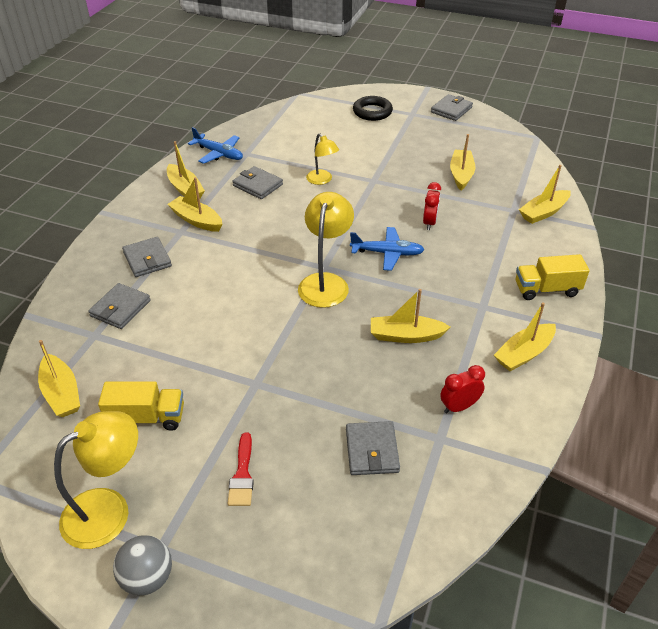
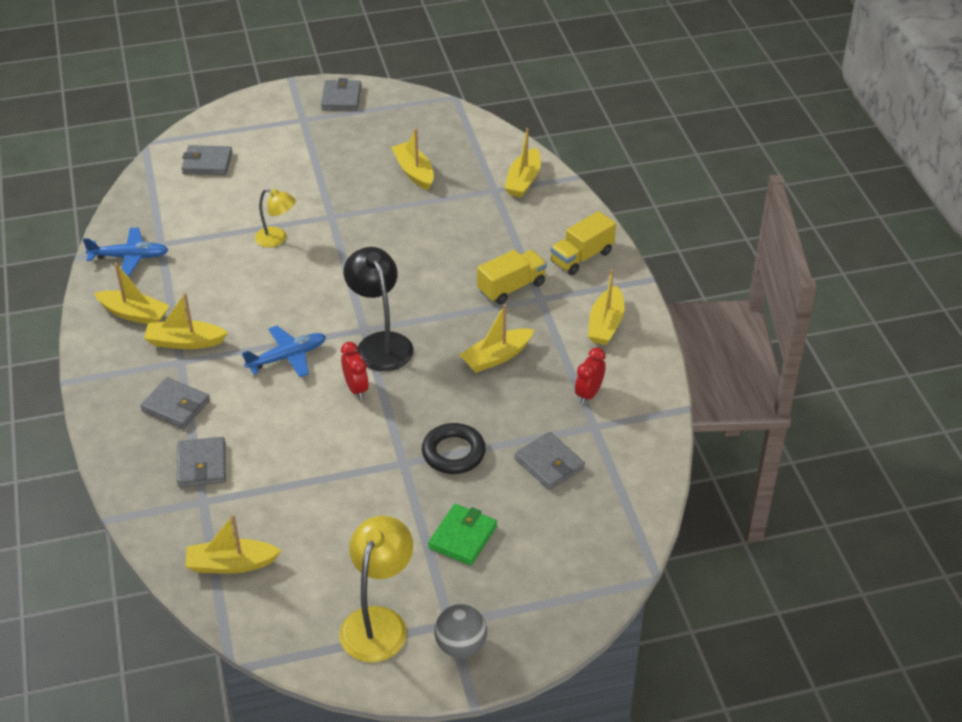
camera: 35 degrees left, 0 degrees up
yellow boat [38,340,80,417] -> yellow boat turned 150 degrees clockwise [185,514,282,574]
yellow truck [98,381,184,431] -> yellow truck moved to [477,250,547,305]
red brush [228,432,254,506] -> green wallet [428,504,497,566]
grey wallet [232,166,283,199] -> grey wallet moved to [181,145,232,175]
yellow lamp [298,192,354,308] -> black lamp [344,247,414,371]
blue plane [350,227,425,271] -> blue plane moved to [242,326,326,378]
black ring [353,96,393,121] -> black ring moved to [422,423,486,474]
red clock [423,182,441,230] -> red clock moved to [341,342,369,400]

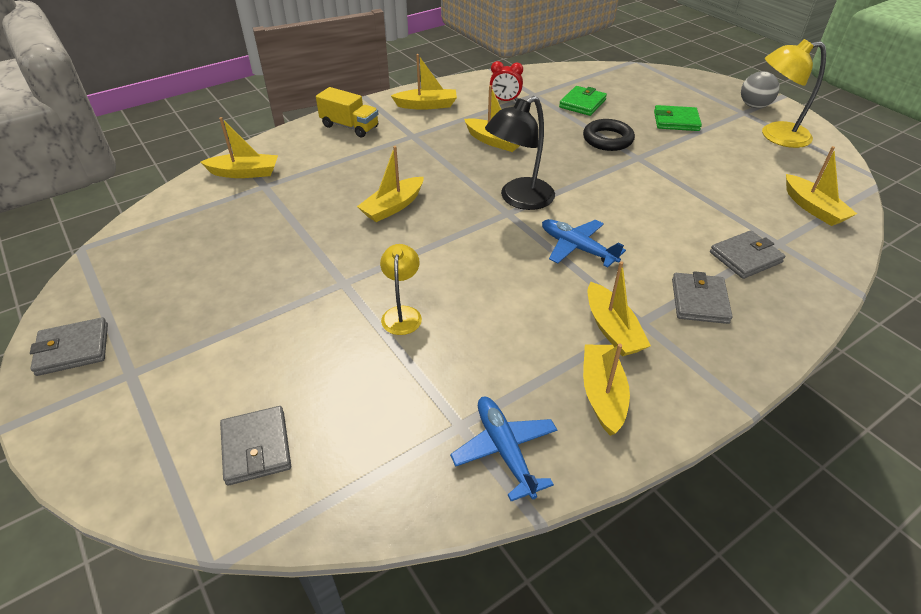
camera: 110 degrees left, 0 degrees up
red clock [341,342,369,400] -> none
yellow boat [391,128,434,191] -> yellow boat moved to [357,146,424,222]
yellow truck [477,250,547,305] -> none
grey wallet [515,432,585,490] -> green wallet [559,86,607,116]

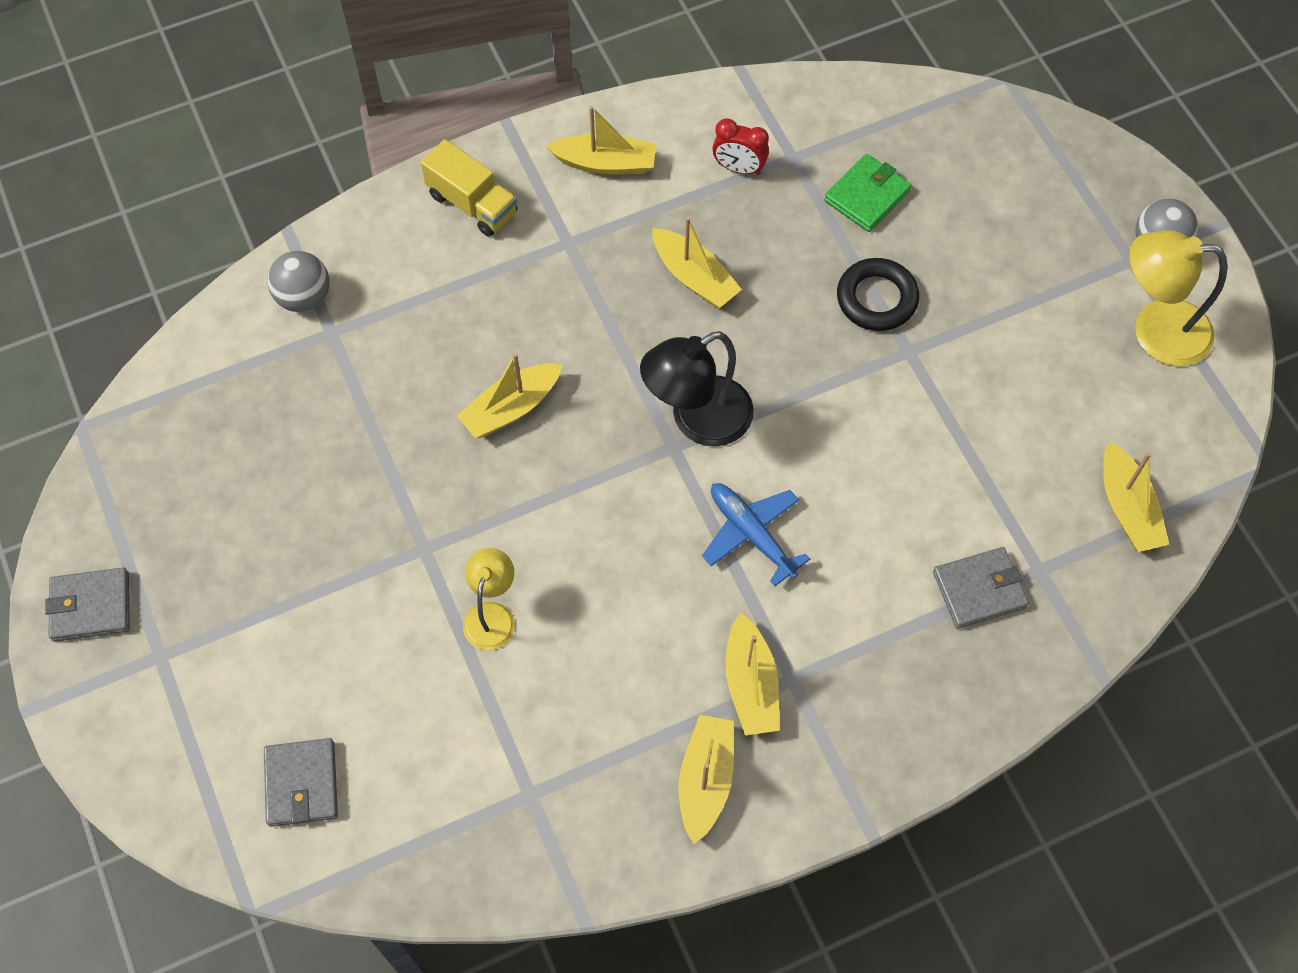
camera: 10 degrees right, 20 degrees up
yellow boat [200,117,278,178] -> grey ball [267,251,330,312]
blue plane [450,397,557,501] -> none
green wallet [654,105,702,131] -> none
grey wallet [672,271,733,324] -> none

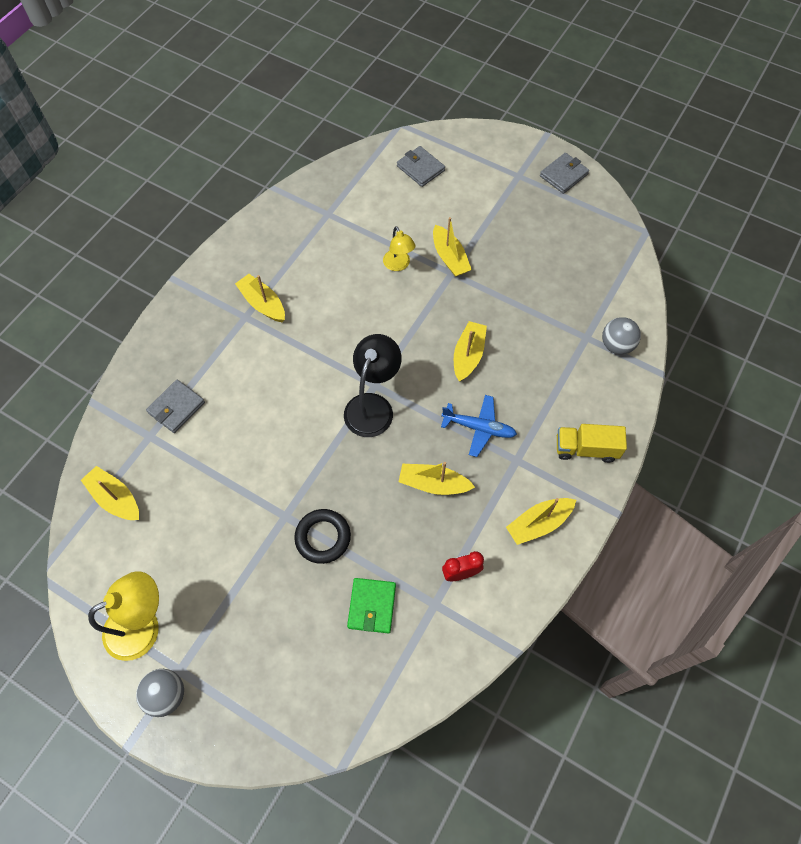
camera: 145 degrees right, 0 degrees up
yellow boat [678,715,734,844] -> yellow boat moved to [433,217,472,277]
blue plane [702,483,810,586] -> blue plane moved to [441,395,517,457]

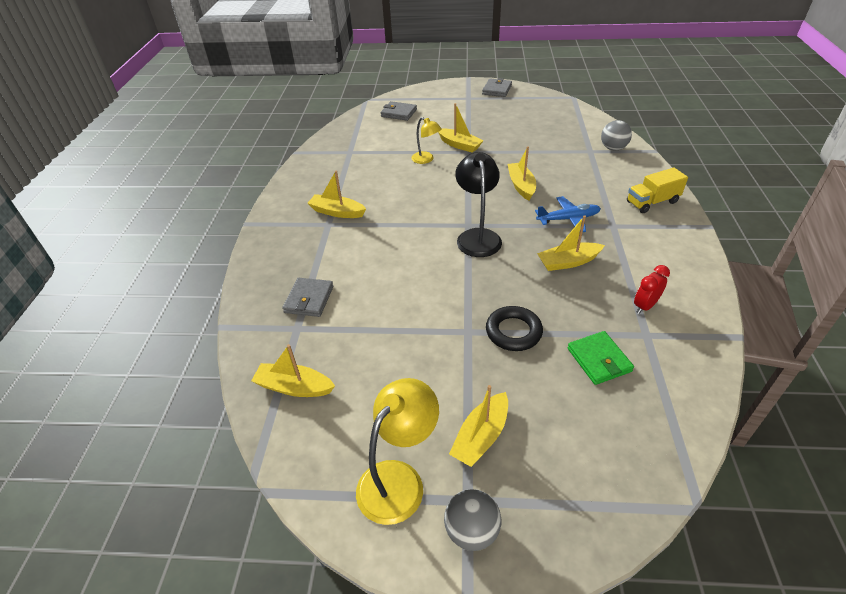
camera: 25 degrees left, 20 degrees down
yellow boat [506,498,576,545] -> yellow boat moved to [449,385,508,467]

